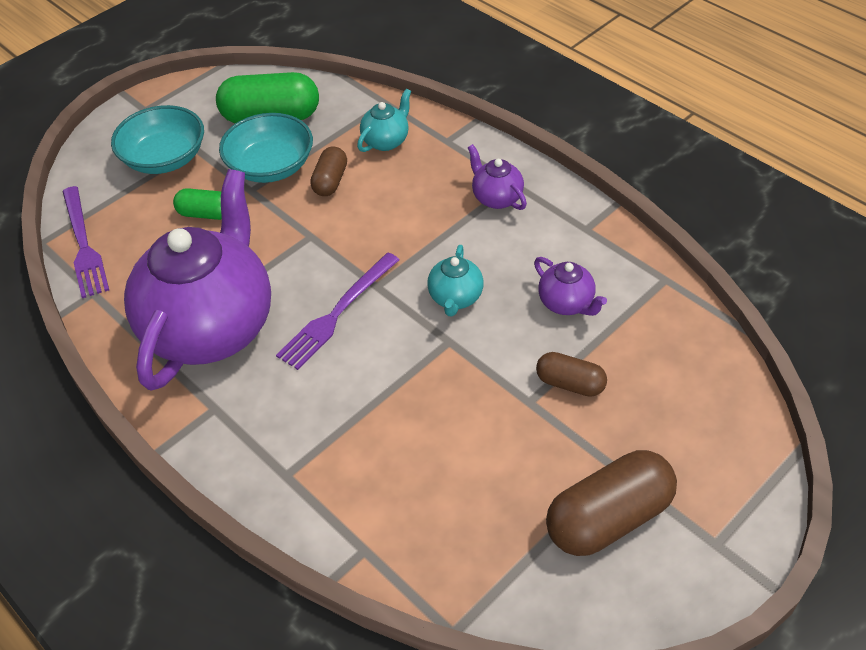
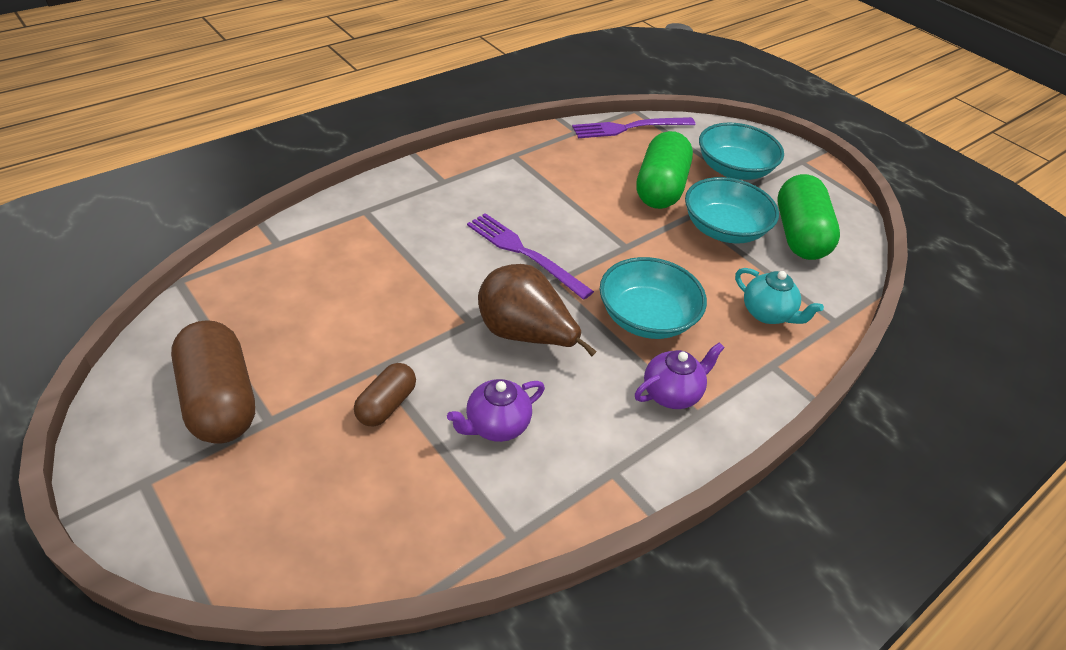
camera: 90 degrees right, 5 degrees down
purple teapot [124,169,271,391] -> none
green capsule [173,188,222,220] -> green capsule [636,131,693,209], size x1.80
brown capsule [310,147,347,196] -> none
turquoise teapot [427,245,483,317] -> brown pear [478,264,597,357]
none -> turquoise bowl [600,257,707,339]

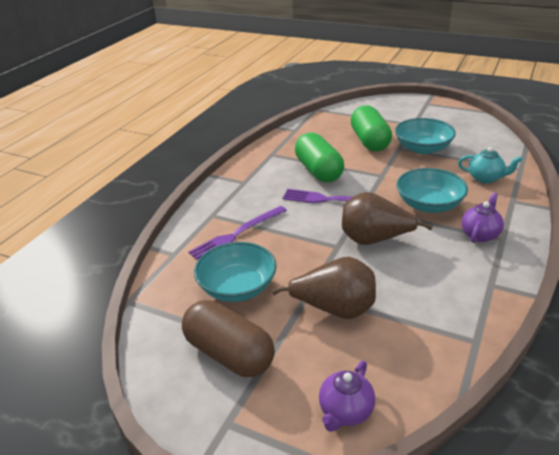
camera: 20 degrees left, 10 degrees down
brown capsule [354,363,416,426] -> brown pear [272,257,376,319]
purple teapot [447,379,545,442] -> purple teapot moved to [319,361,375,432]
purple fork [572,117,696,138] -> purple fork moved to [189,206,287,260]
turquoise bowl [699,123,784,180] -> turquoise bowl moved to [194,242,277,302]
green capsule [778,174,840,260] -> green capsule moved to [295,133,344,182]

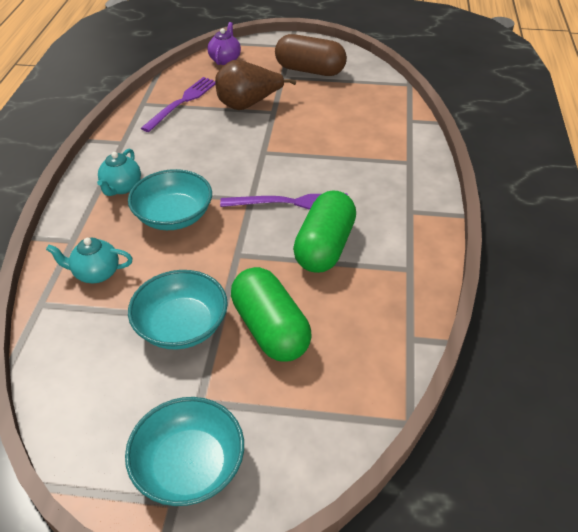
camera: 160 degrees right, 10 degrees up
purple fork [189,206,287,260] -> purple fork moved to [141,77,216,132]
turquoise bowl [194,242,277,302] -> turquoise bowl moved to [125,397,244,506]
green capsule [295,133,344,182] -> green capsule turned 60 degrees clockwise [293,190,356,273]
brown pear [342,192,433,245] -> none
purple teapot [462,192,504,243] -> turquoise teapot [97,149,141,196]

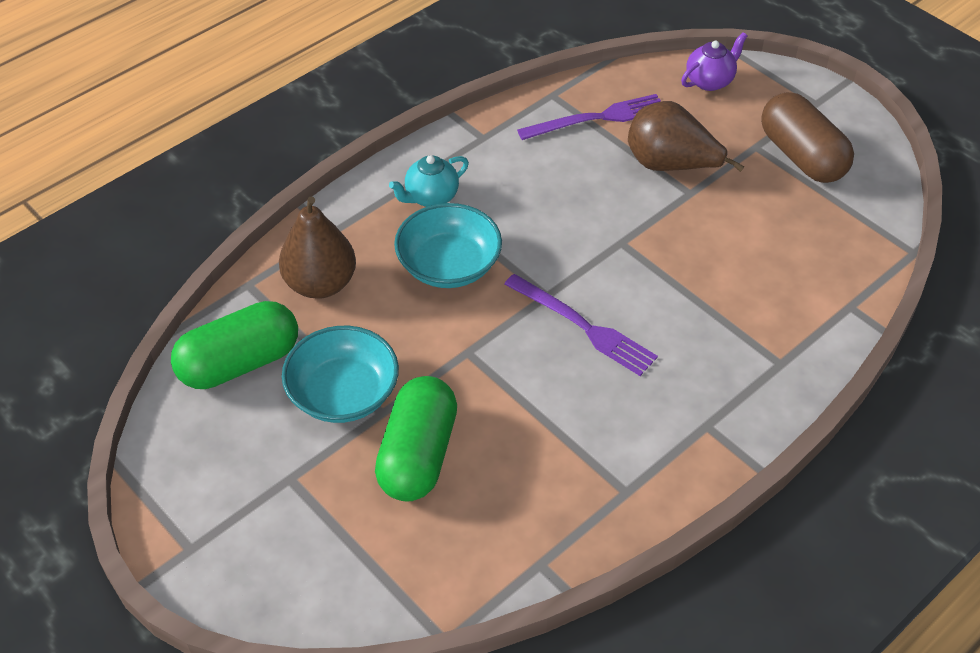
camera: 40 degrees right, 5 degrees up
turquoise teapot [46,238,133,283] -> brown pear [279,196,356,299]
turquoise bowl [125,397,244,506] -> none
green capsule [293,190,356,273] -> green capsule moved to [171,301,298,389]

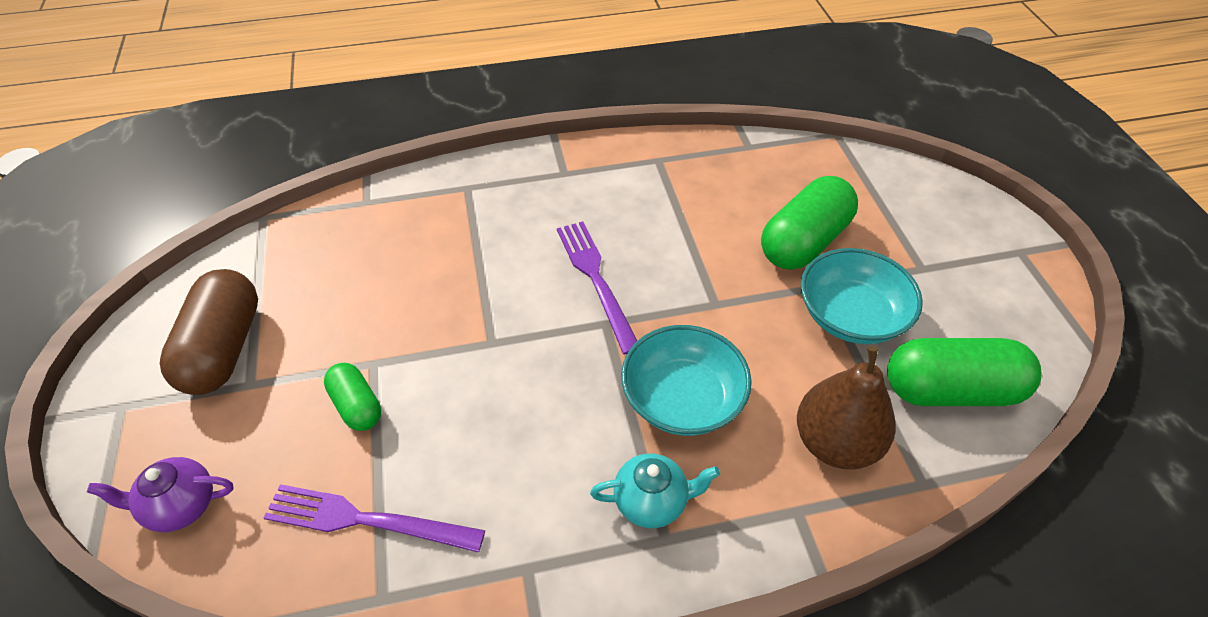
camera: 150 degrees left, 0 degrees up
brown pear [628,101,744,172] -> green capsule [324,363,381,431]

